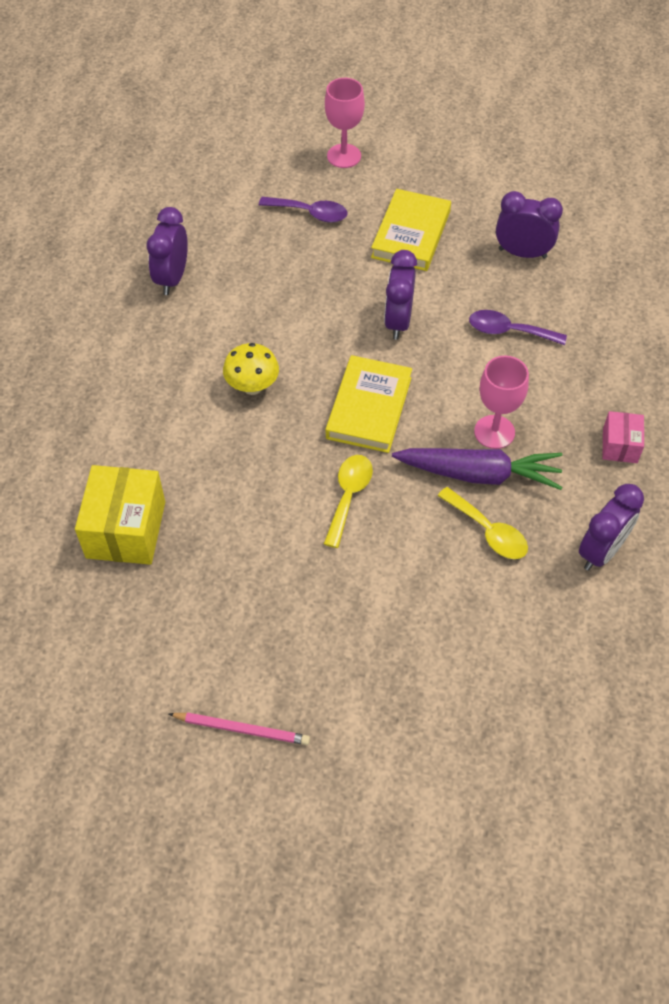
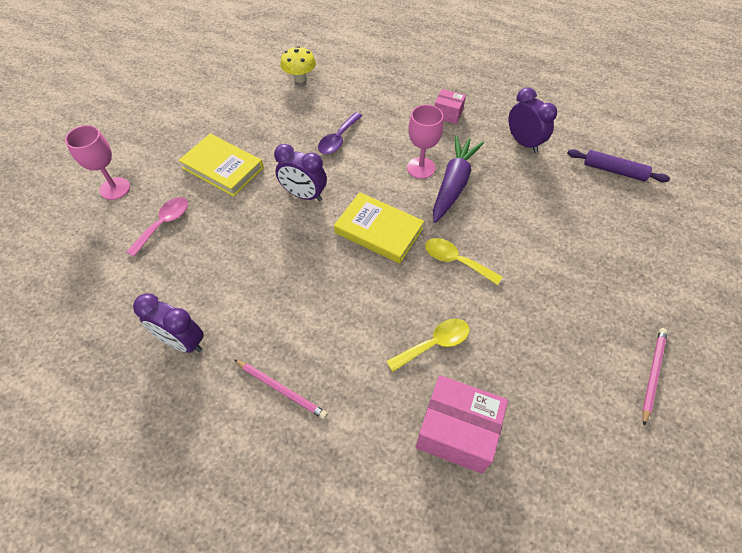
camera: 75 degrees left, 0 degrees up
yellow box [75,465,165,565] -> pink box [415,375,508,474]
yellow mushroom [223,343,279,395] -> yellow mushroom moved to [280,46,316,83]
purple spoon [259,197,348,223] -> pink spoon [127,197,188,257]
yellow spoon [438,487,528,559] -> yellow spoon moved to [386,319,470,372]
purple clock [496,191,563,259] -> none
none -> pink pencil [234,359,328,419]
none -> purple rolling pin [567,149,670,182]

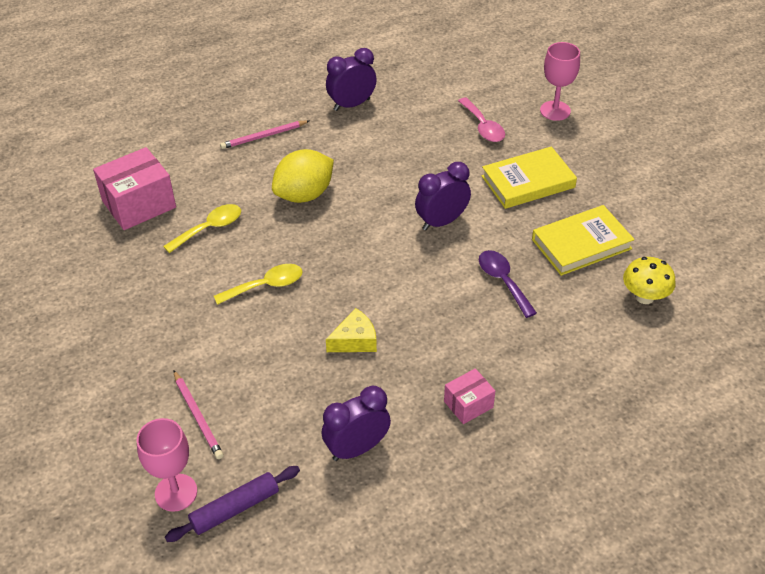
camera: 125 degrees right, 10 degrees down
yellow book [334,192,424,264] -> yellow book moved to [532,205,635,276]
yellow spoon [386,319,470,372] -> yellow spoon turned 135 degrees counterclockwise [163,204,241,253]
pink goblet [407,105,444,179] -> pink goblet moved to [137,418,197,512]
purple carrot [433,135,484,223] -> yellow cheese [326,308,377,352]
purple clock [508,87,557,153] -> purple clock turned 150 degrees clockwise [322,385,391,461]
pink pencil [642,328,667,426] -> pink pencil moved to [173,370,224,459]
none -> yellow lemon [272,149,334,203]

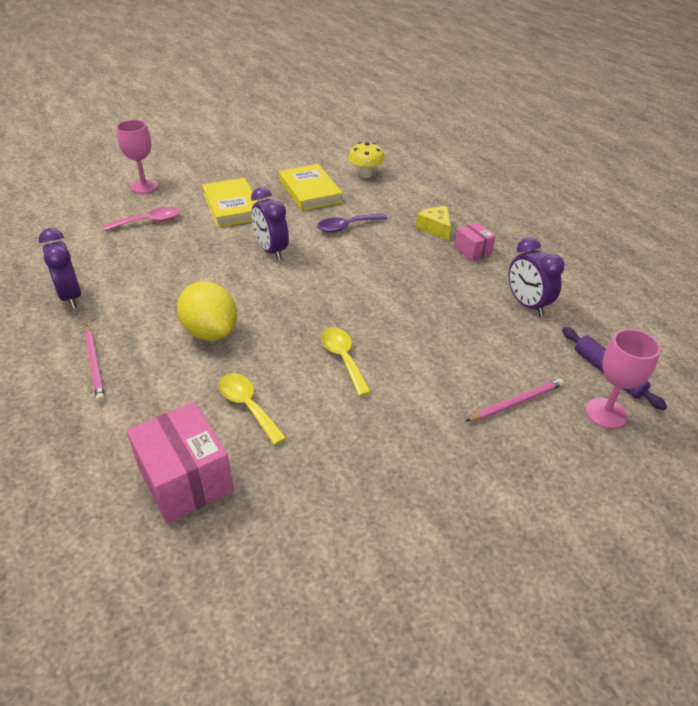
camera: 90 degrees left, 5 degrees down
yellow cheese [326,308,377,352] -> yellow cheese moved to [416,206,451,241]

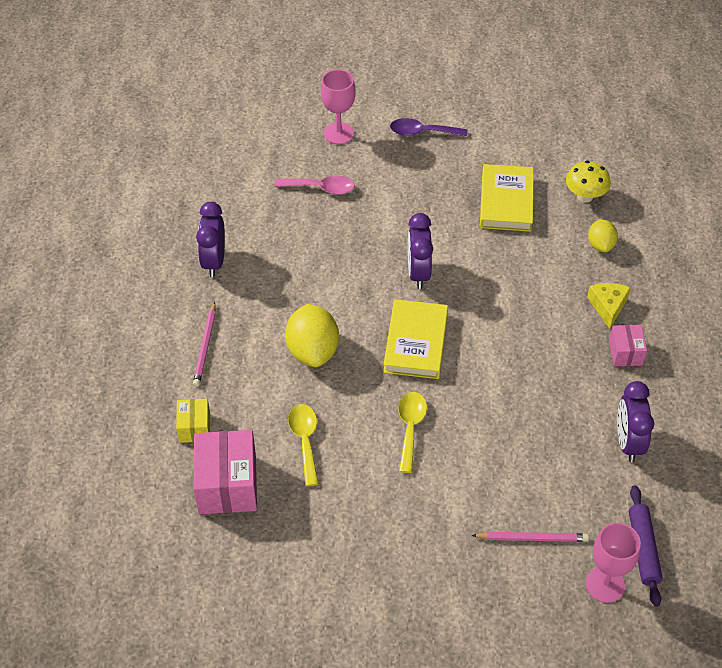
camera: 30 degrees right, 10 degrees up
yellow book [202,178,258,227] -> yellow book moved to [383,299,448,379]
purple spoon [317,214,387,233] -> purple spoon moved to [390,118,467,137]
none -> yellow box [176,399,210,443]
none -> yellow lemon [588,219,618,252]

